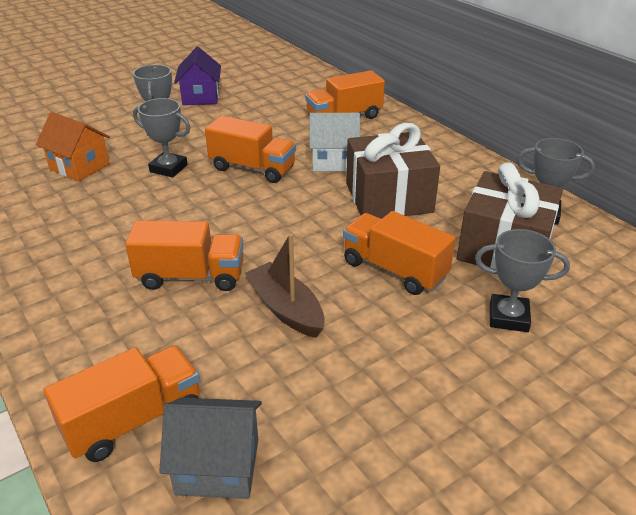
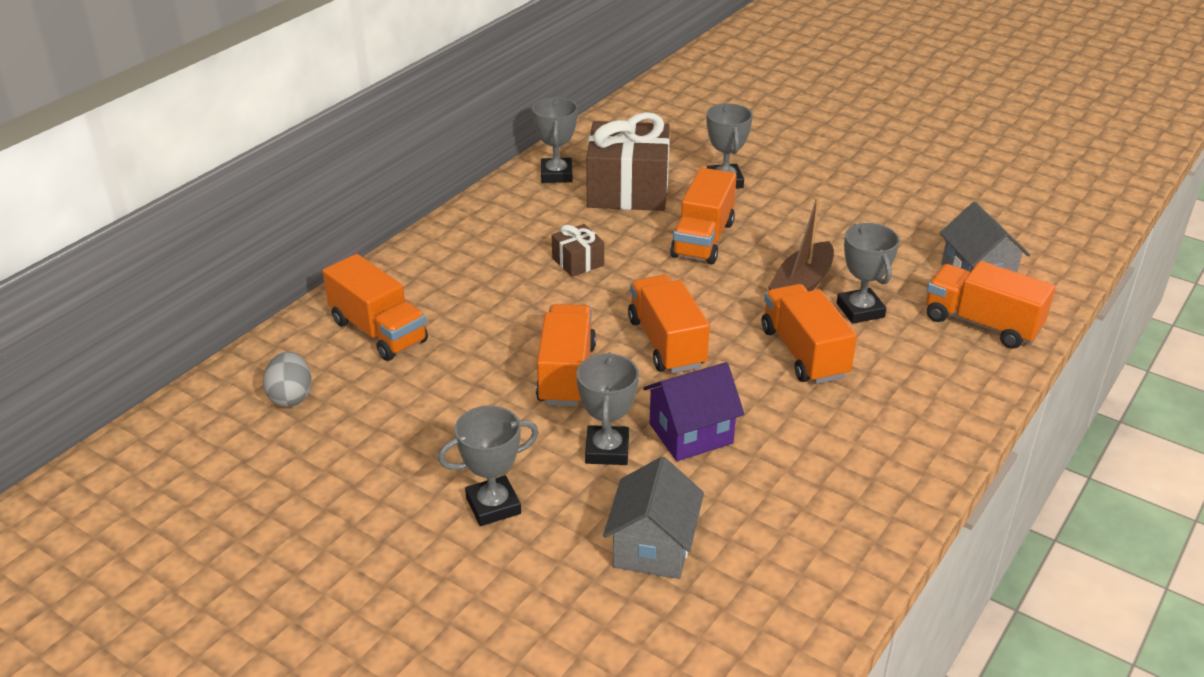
camera: 110 degrees left, 0 degrees up
orange house [36,112,110,181] -> grey house [603,457,704,579]
purple house [174,47,221,105] -> purple house moved to [643,362,744,461]
white house [309,113,360,171] -> none
brown gift [346,123,440,219] -> brown gift [552,224,604,277], size x0.47
none -> grey egg [263,352,312,407]
none -> orange truck [628,275,710,373]
none -> grey trophy [837,223,900,324]

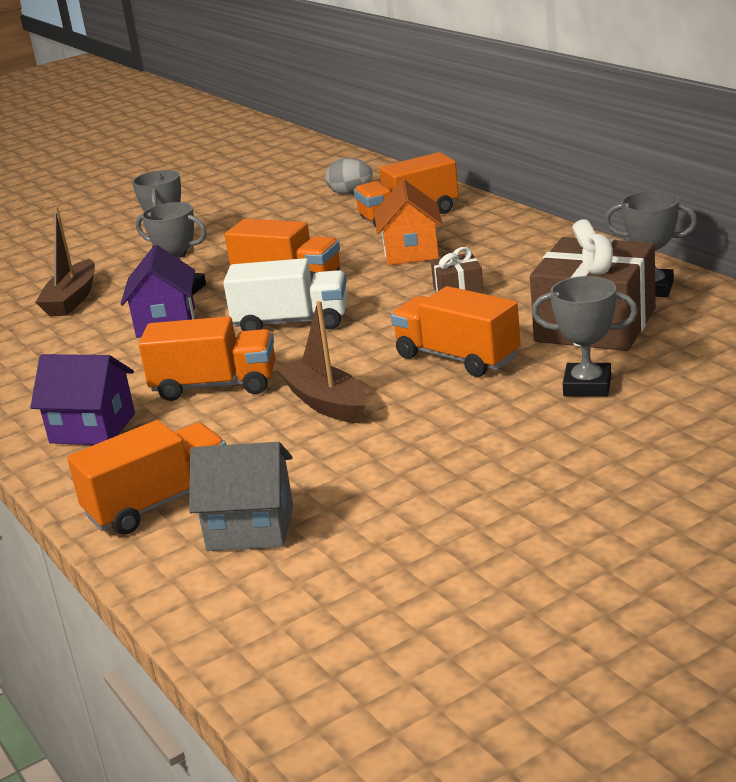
camera: 115 degrees right, 10 degrees down
grey house [603,457,704,579] -> brown boat [35,207,95,316]
orange truck [628,275,710,373] -> white truck [223,258,347,331]
grey trophy [837,223,900,324] -> none
none -> purple house [30,354,135,445]
none -> orange house [374,179,443,265]

